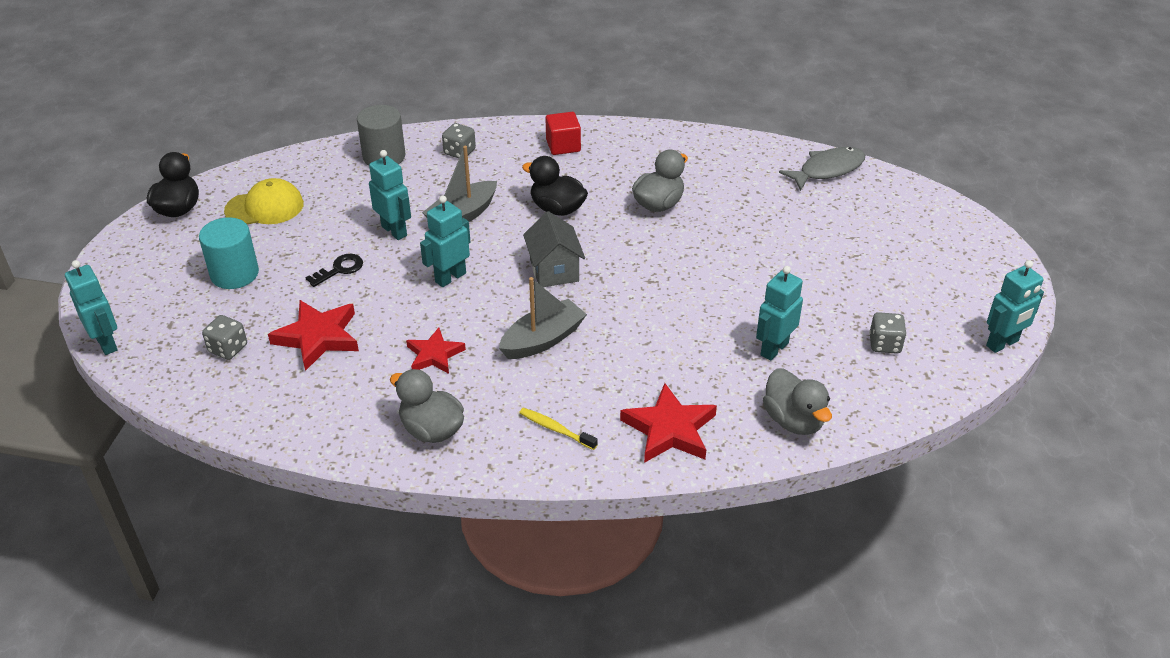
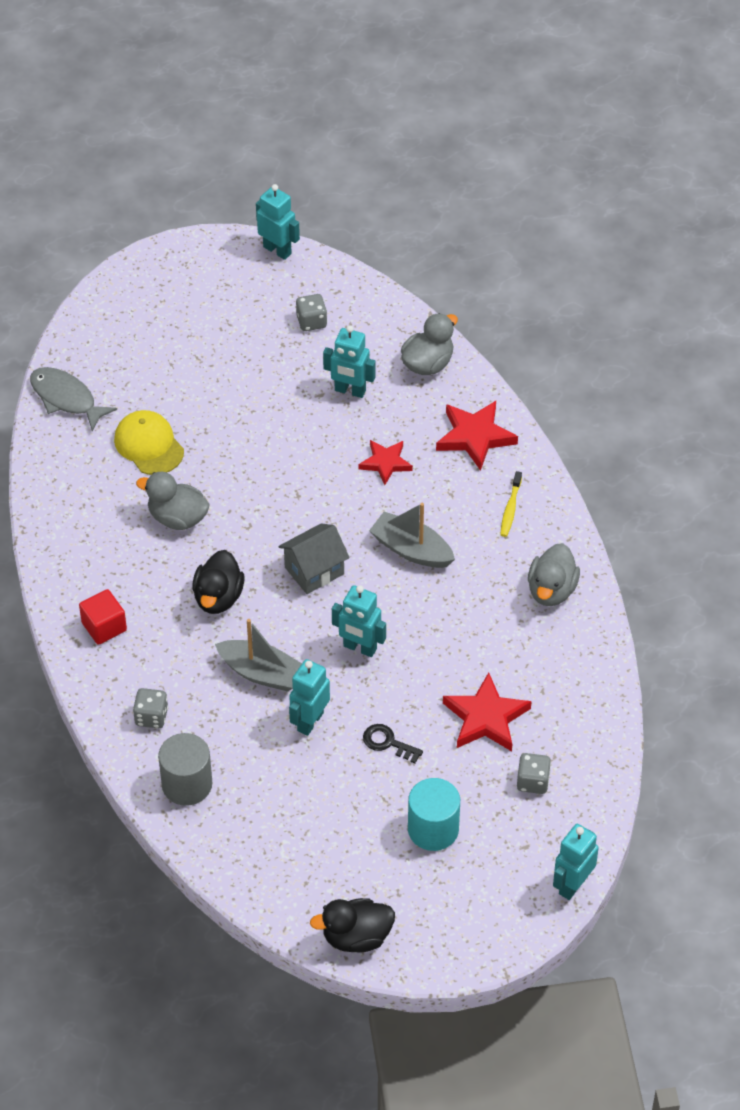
camera: 110 degrees left, 10 degrees up
yellow cap [224,178,304,224] -> yellow cap moved to [114,410,184,475]
red star [406,328,466,374] -> red star moved to [359,440,413,485]

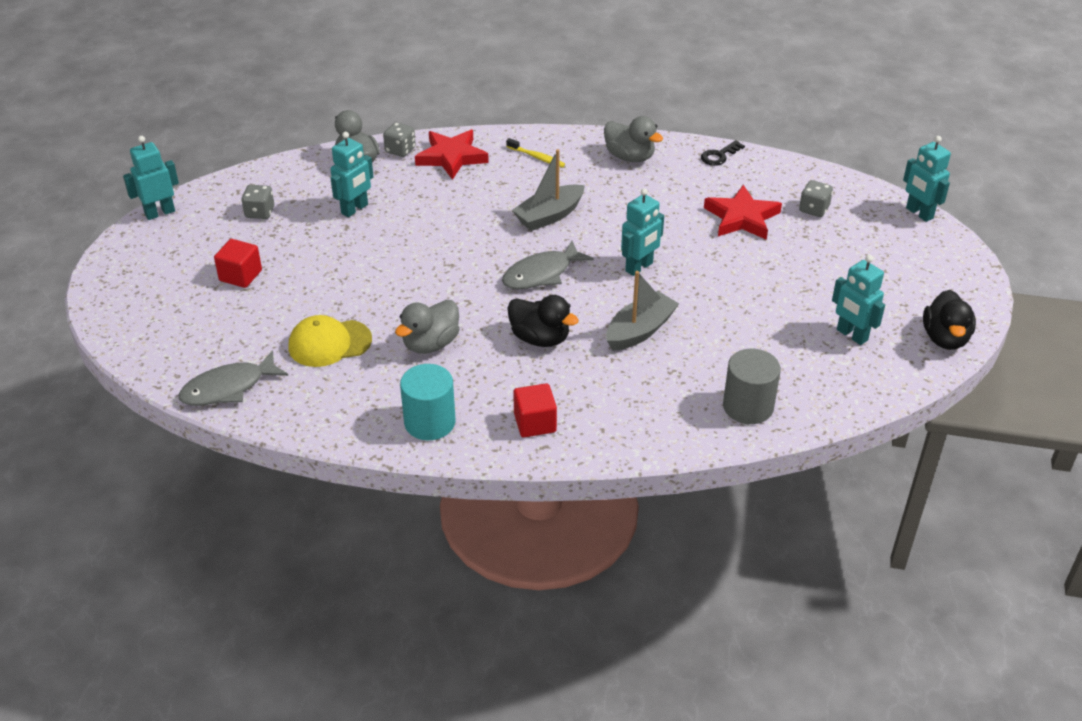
camera: 70 degrees left, 10 degrees down
grey dice [133,688,168,728] -> grey dice moved to [383,122,416,157]
grey house [278,523,350,594] -> grey fish [502,241,594,289]
turquoise robot [289,659,330,736] -> turquoise robot moved to [832,255,885,345]
red star [359,440,413,485] -> none
black key [363,724,423,763] -> black key moved to [701,140,745,166]
turquoise cylinder [408,778,460,851] -> turquoise cylinder moved to [400,364,456,440]
none -> red cube [214,239,262,288]

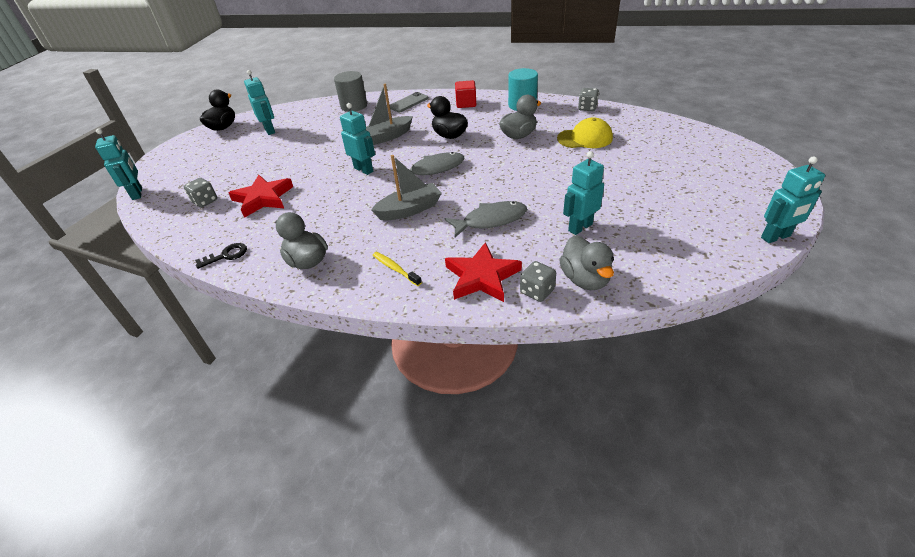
camera: 165 degrees left, 0 degrees up
grey fish [178,350,288,406] -> grey fish moved to [445,201,527,237]
red cube [214,239,262,288] -> none
grey dice [241,185,274,219] -> grey dice moved to [578,88,599,111]
turquoise robot [621,188,664,276] -> turquoise robot turned 75 degrees clockwise [340,103,375,175]
none -> grey phone [390,92,429,112]

